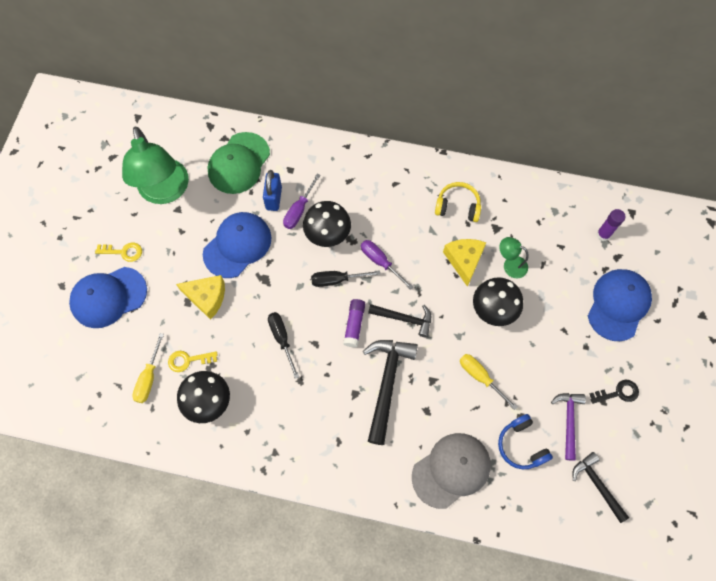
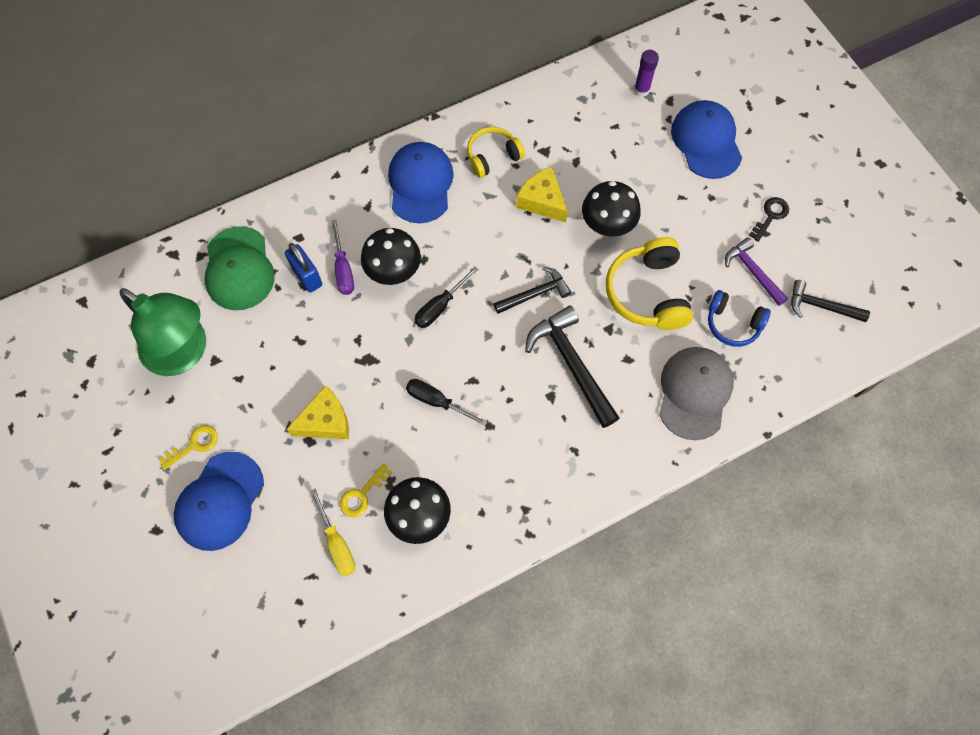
camera: 40 degrees left, 0 degrees up
blue cap [203,212,272,278] -> blue cap moved to [388,142,454,223]
purple glue stick [343,299,365,347] -> none
purple screwdriver [361,240,413,290] -> none
yellow screwdriver [460,354,517,410] -> yellow headphones [606,237,693,330]
green lamp [499,237,529,278] -> none

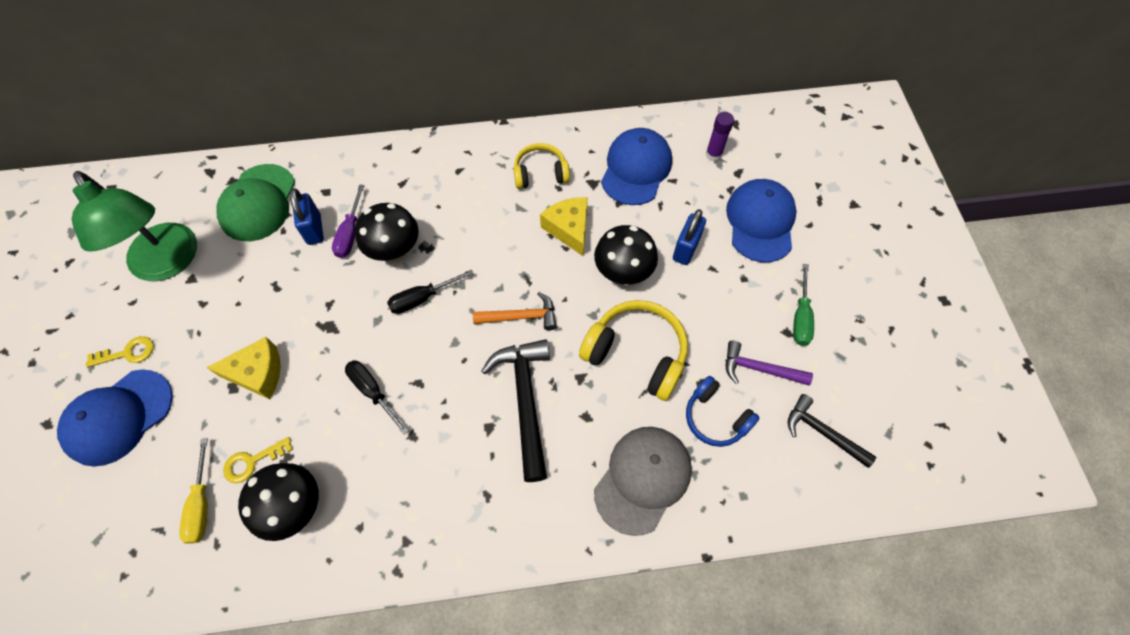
camera: 20 degrees right, 5 degrees down
blue cap [388,142,454,223] -> blue cap moved to [601,128,672,205]
black hammer [494,267,571,314] -> orange hammer [473,292,557,330]
yellow headphones [606,237,693,330] -> yellow headphones turned 105 degrees clockwise [579,300,688,401]
purple hammer [725,237,788,306] -> purple hammer turned 60 degrees counterclockwise [726,341,813,386]
black key [749,197,789,242] -> green screwdriver [793,264,814,346]
none -> blue padlock [673,209,706,265]

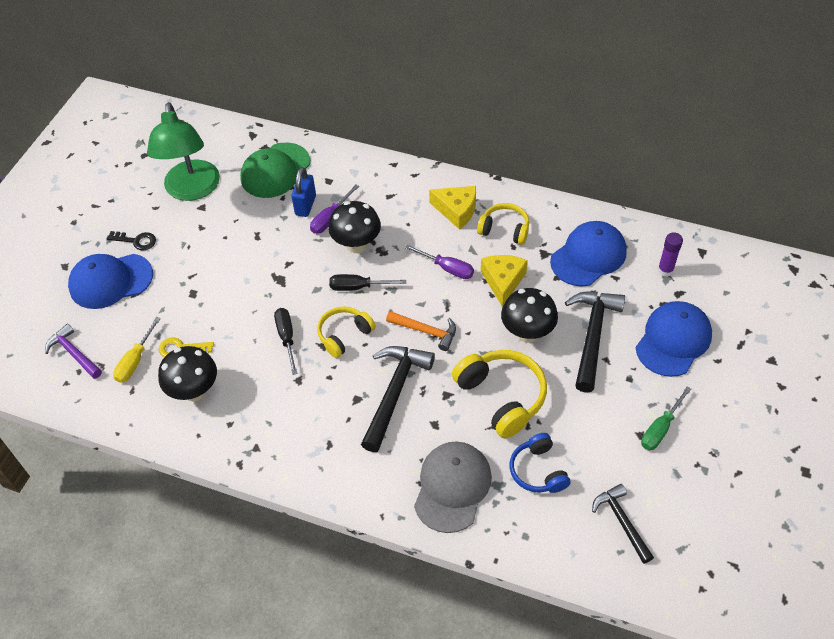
camera: 30 degrees right, 10 degrees down
yellow key [86,336,154,367] -> black key [107,231,156,251]
yellow cheese [206,337,281,399] -> yellow cheese moved to [429,186,476,230]
grey cap [594,427,692,536] -> grey cap turned 45 degrees counterclockwise [414,441,492,533]
blue padlock [673,209,706,265] -> black hammer [565,292,625,393]
purple hammer [726,341,813,386] -> purple hammer moved to [45,323,102,379]
none -> yellow headphones [317,306,376,358]
none -> purple screwdriver [405,245,474,279]

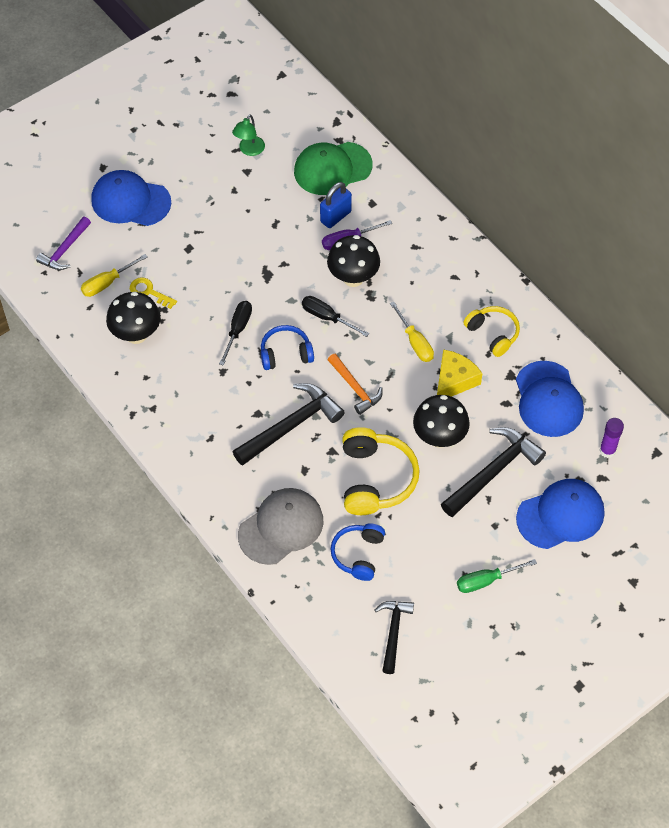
camera: 30 degrees right, 5 degrees up
purple hammer [45,323,102,379] -> purple hammer turned 135 degrees counterclockwise [36,217,91,270]
black key [107,231,156,251] -> none
green lamp [147,102,220,201] -> green lamp [232,114,265,156], size x0.45
yellow headphones [317,306,376,358] -> blue headphones [261,325,314,370]
purple screwdriver [405,245,474,279] -> yellow screwdriver [390,302,434,362]
yellow cheese [429,186,476,230] -> none
blue cap [550,221,627,287] -> blue cap turned 90 degrees clockwise [516,361,584,437]

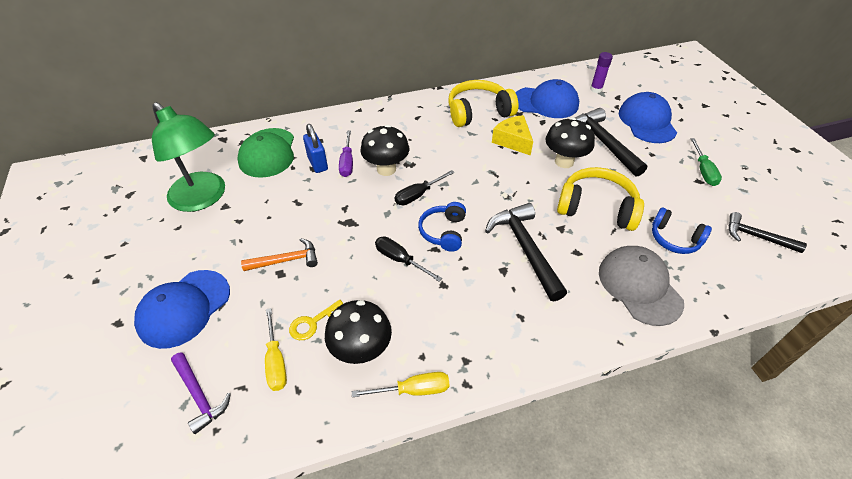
camera: 70 degrees left, 10 degrees down
green lamp [232,114,265,156] -> green lamp [152,102,225,212], size x2.21
orange hammer [328,353,382,415] -> orange hammer moved to [241,238,318,271]
yellow screwdriver [390,302,434,362] -> yellow screwdriver moved to [352,372,450,397]
yellow headphones [463,306,520,357] -> yellow headphones [448,80,518,127], size x1.57

